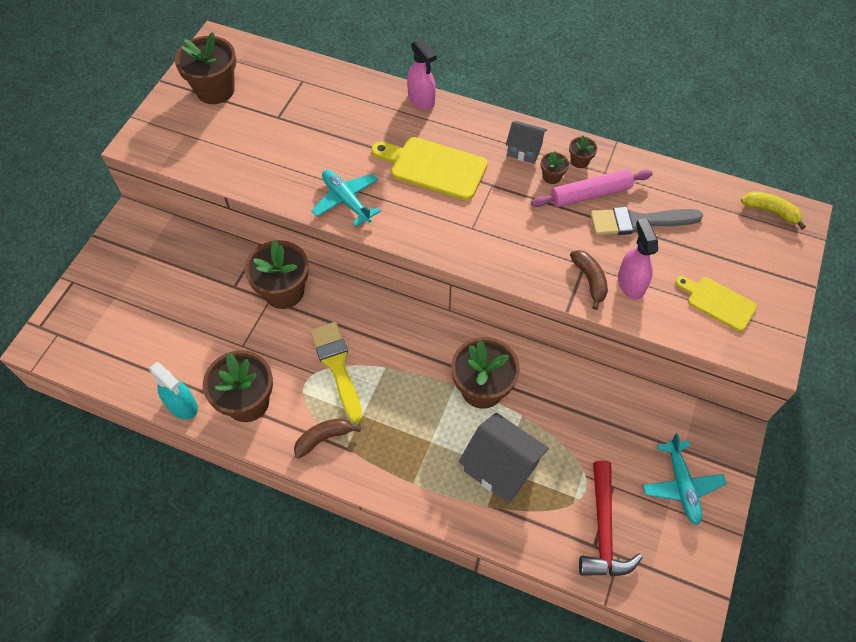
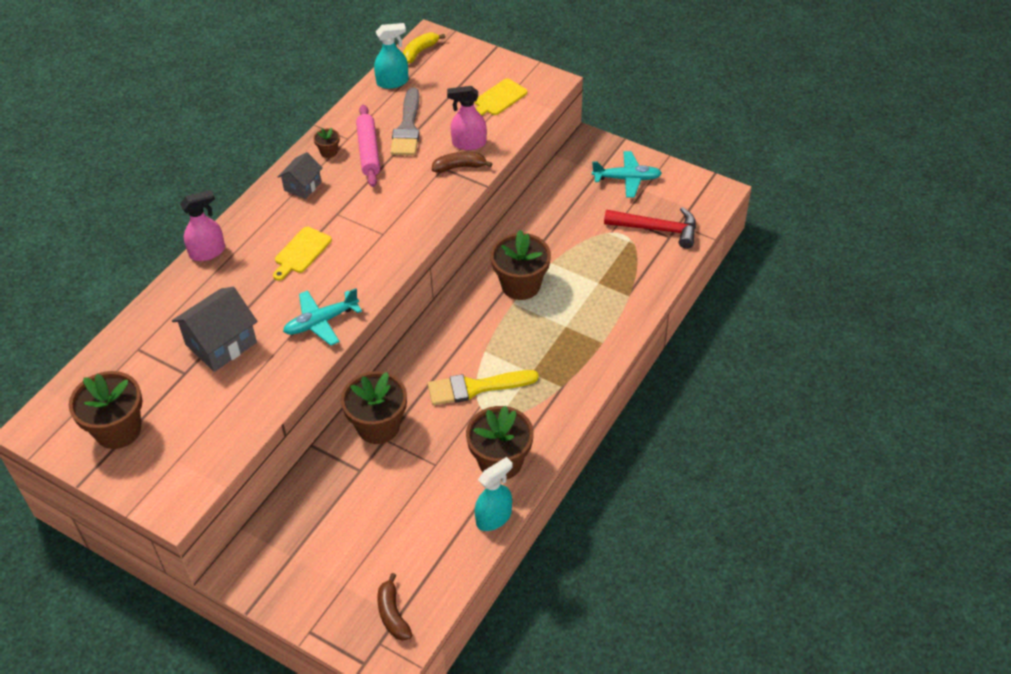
camera: 80 degrees left, 10 degrees down
brown banana [294,418,361,458] -> brown banana moved to [377,573,412,641]
yellow cutting board [372,137,488,200] -> yellow cutting board [273,227,332,281], size x0.63
grey house [459,413,549,504] -> grey house moved to [172,287,258,372]
brown flower pot [541,151,569,184] -> none
none -> turquoise spray bottle [374,23,409,89]

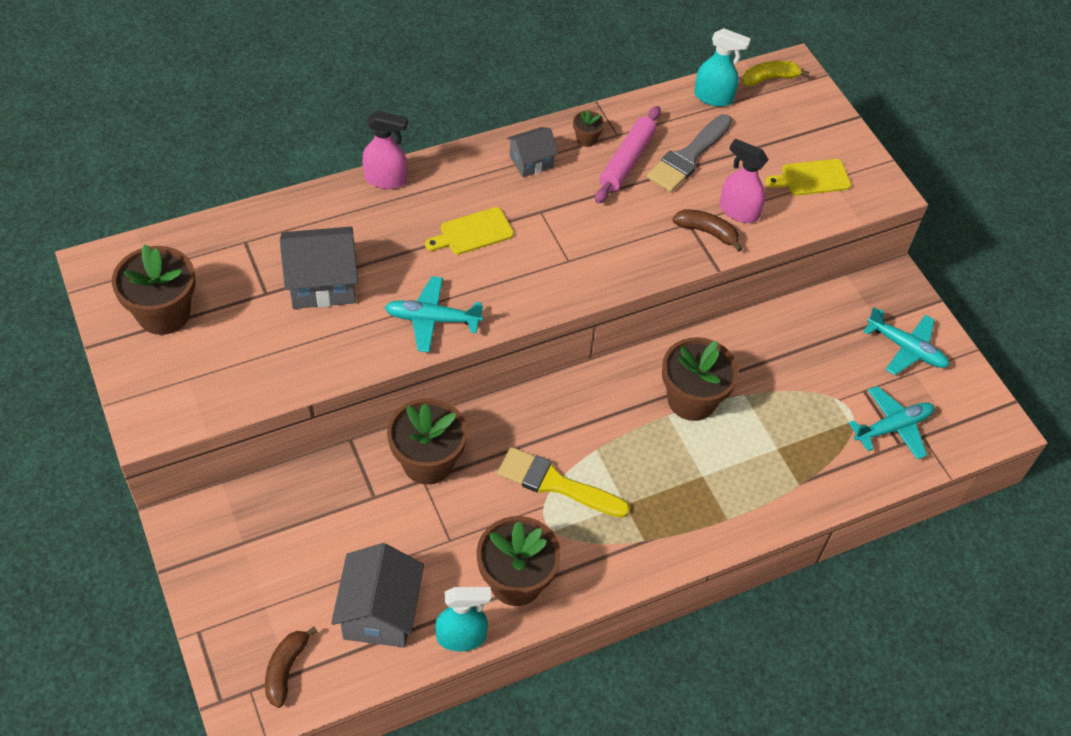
camera: 30 degrees right, 5 degrees up
red hammer [604,207,696,249] -> turquoise plane [849,386,934,460]
none -> grey house [331,543,424,648]

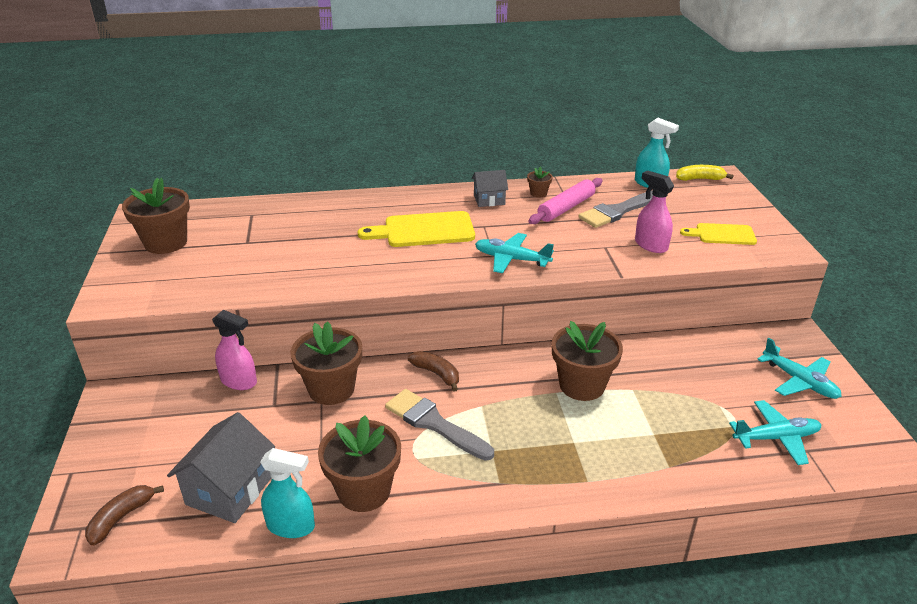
camera: 20 degrees right, 20 degrees down
grey house [280,227,358,309] -> none
pink spray bottle [362,110,408,189] -> pink spray bottle moved to [212,310,257,390]
turquoise plane [384,276,483,353] -> turquoise plane moved to [475,233,554,273]
yellow cutting board [425,207,514,255] -> yellow cutting board [358,211,475,247], size x1.60
yellow brush [497,447,630,518] -> grey brush [385,389,494,461]
brown banana [672,209,743,252] -> brown banana moved to [408,351,459,392]

